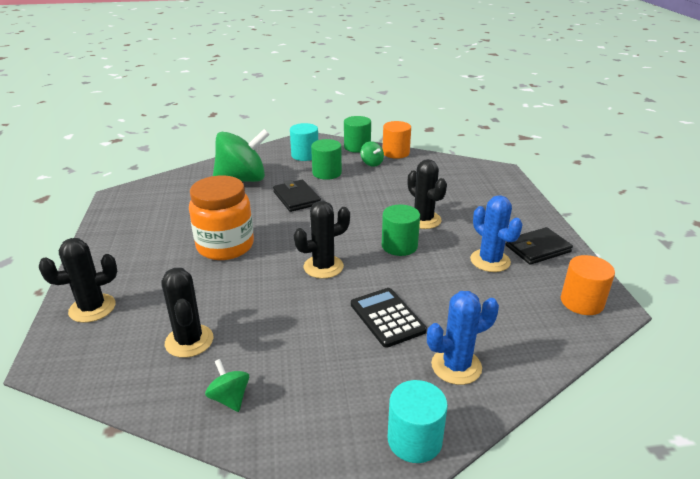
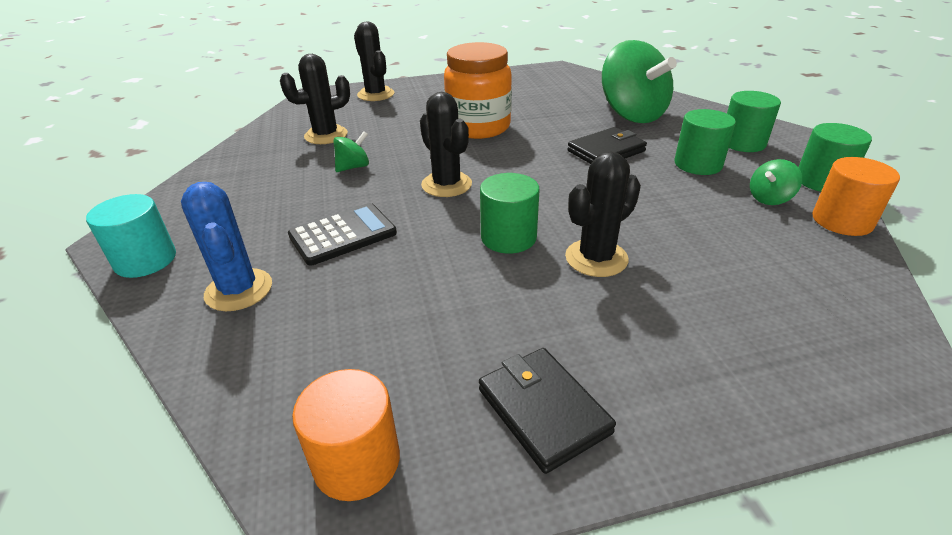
camera: 85 degrees right, 5 degrees up
green spinning top [205,359,249,412] -> green spinning top moved to [333,131,369,172]
turquoise cylinder [290,123,318,161] -> green cylinder [727,91,781,152]
blue cactus [470,195,523,272] -> none

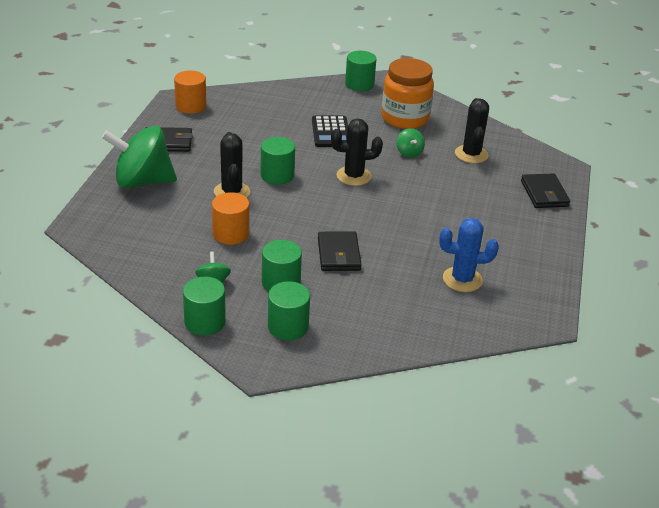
camera: 115 degrees right, 0 degrees up
turquoise cylinder [86,194,176,278] -> green cylinder [345,51,376,91]
blue cactus [181,182,272,311] -> blue cactus moved to [439,218,499,292]
black cactus [354,21,394,101] -> black wallet [521,173,570,208]
orange jar [444,42,512,139] -> orange jar moved to [382,58,434,129]
green spinning top [602,40,677,123] -> green spinning top moved to [102,126,177,188]
orange cylinder [812,157,900,236] -> orange cylinder moved to [212,192,249,245]

